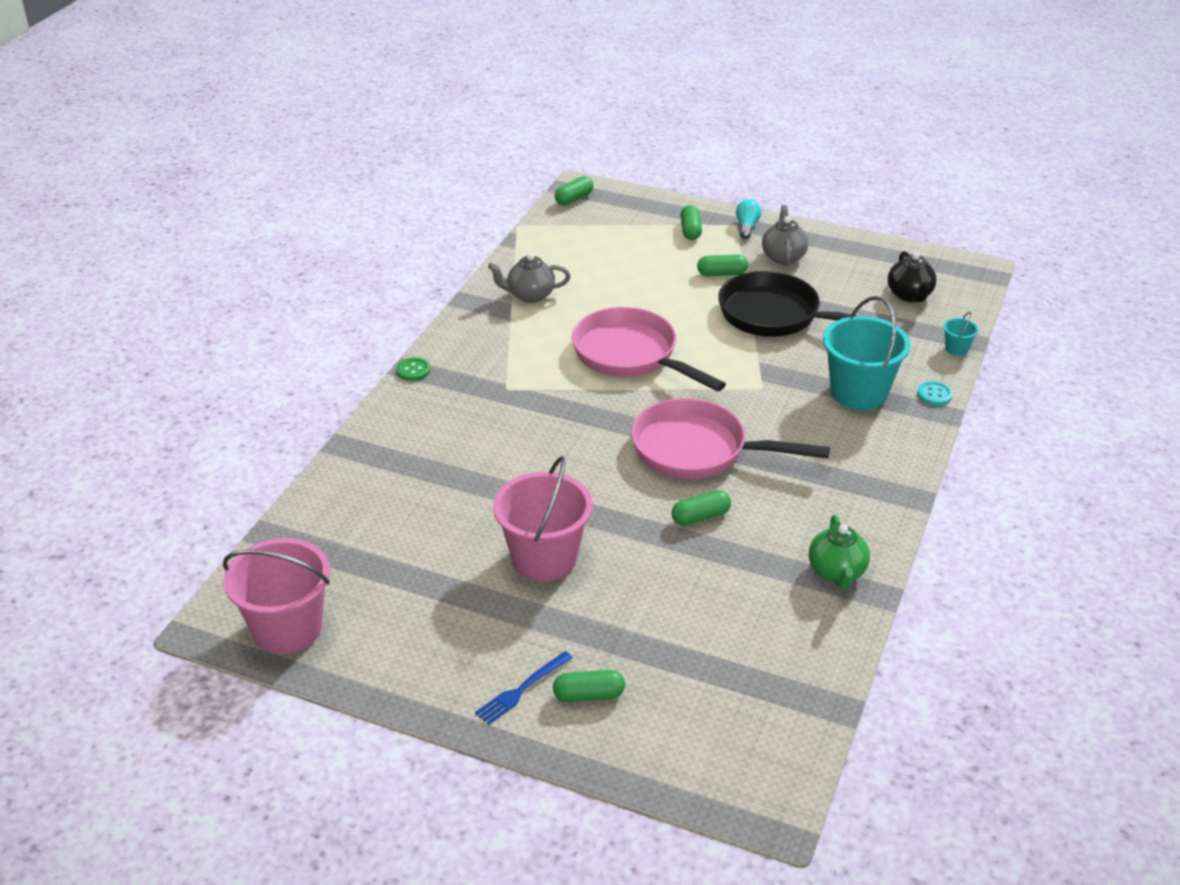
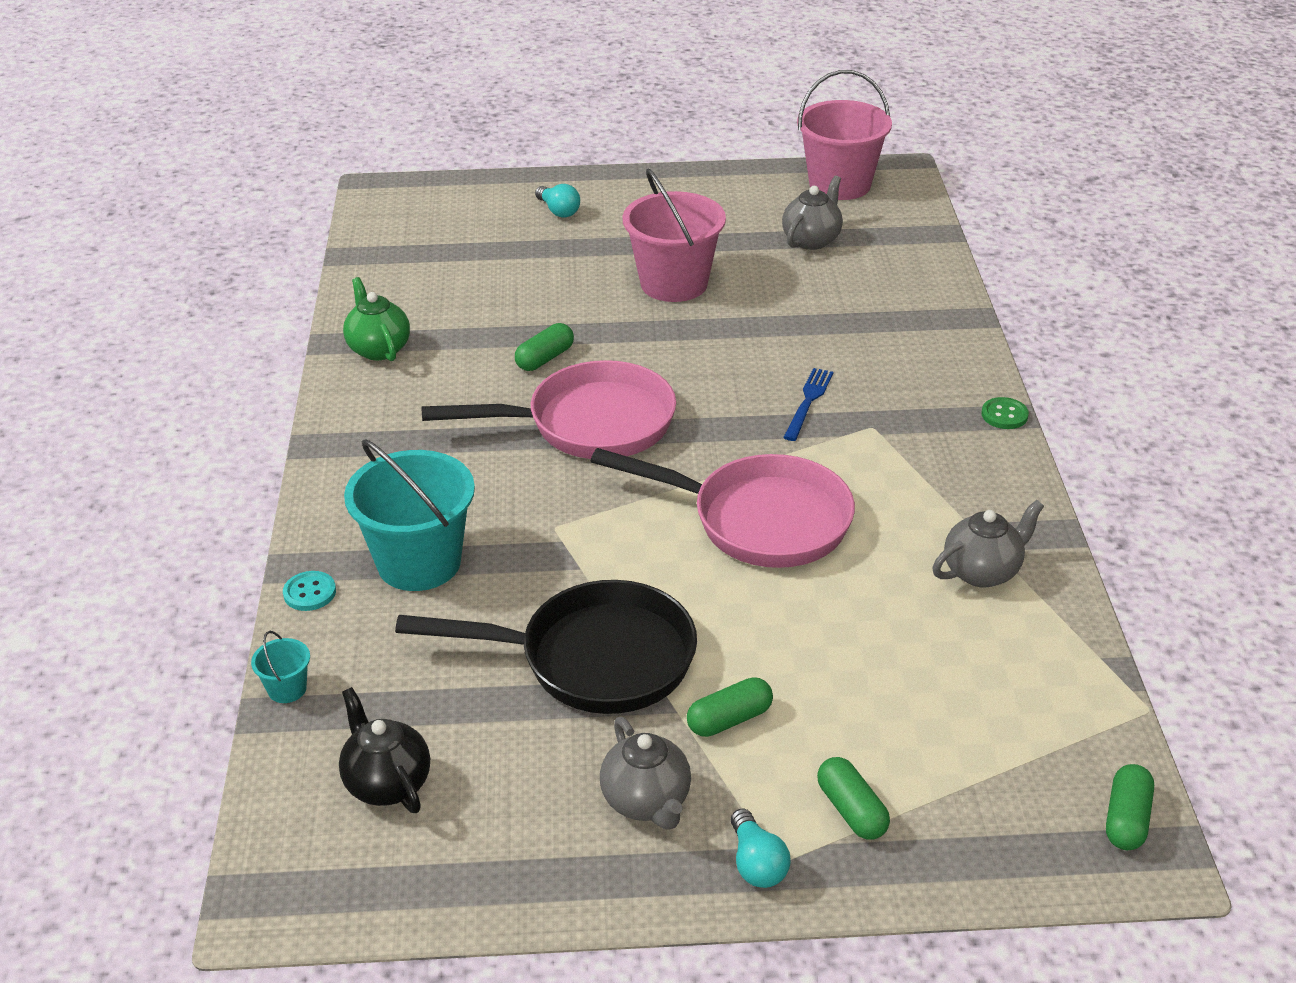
camera: 155 degrees right, 0 degrees up
blue fork [475,651,573,725] -> blue fork moved to [783,368,833,441]
green capsule [553,670,625,702] -> turquoise light bulb [535,184,580,218]
none -> grey teapot [782,176,843,250]

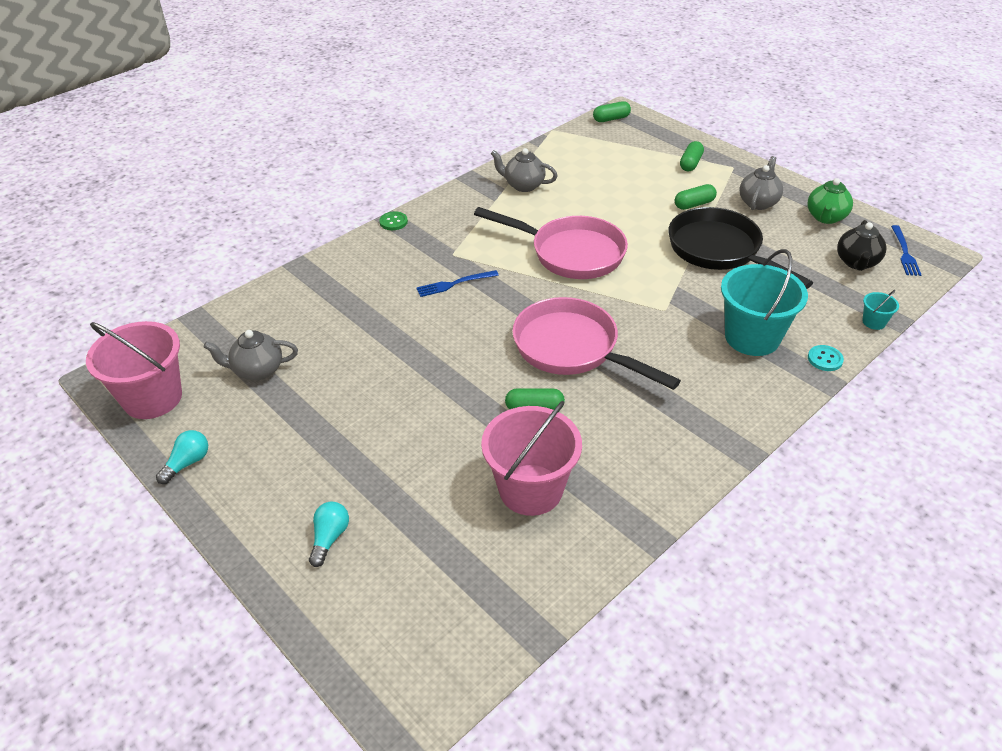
camera: 130 degrees left, 5 degrees up
green teapot [343,277,410,361] -> green teapot moved to [807,178,853,224]
pink pan [591,448,855,568] -> pink pan turned 135 degrees clockwise [474,207,628,279]
pink bucket [623,169,726,302] -> pink bucket moved to [481,401,582,516]
green capsule [687,677,773,737] -> green capsule turned 45 degrees counterclockwise [675,184,717,210]
turquoise light bulb [731,808,791,888] -> turquoise light bulb moved to [156,430,208,484]
none -> blue fork [891,225,921,276]

